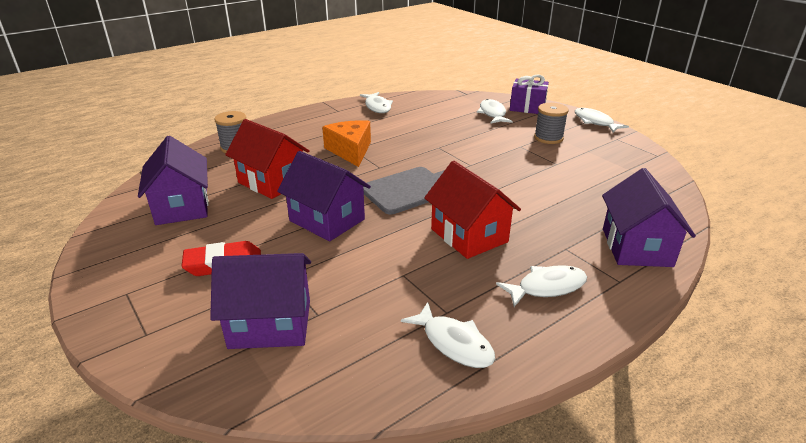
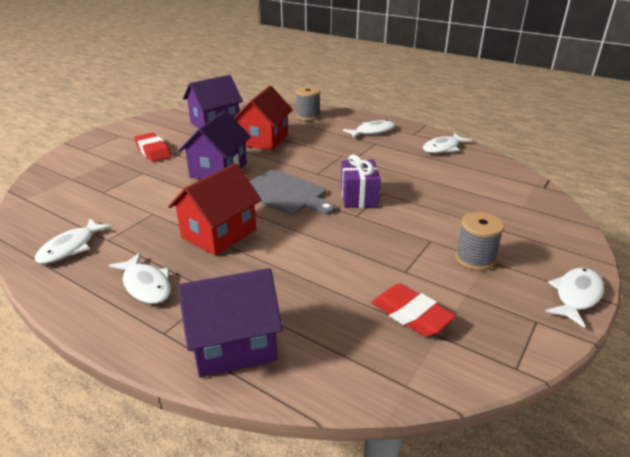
camera: 70 degrees right, 0 degrees up
purple house [210,253,311,349] -> none
orange cheese [322,120,371,167] -> none
white fish [477,99,513,124] -> white fish moved to [343,120,395,138]
purple gift [510,74,549,114] -> purple gift moved to [341,154,381,208]
none -> red eraser [371,284,456,337]

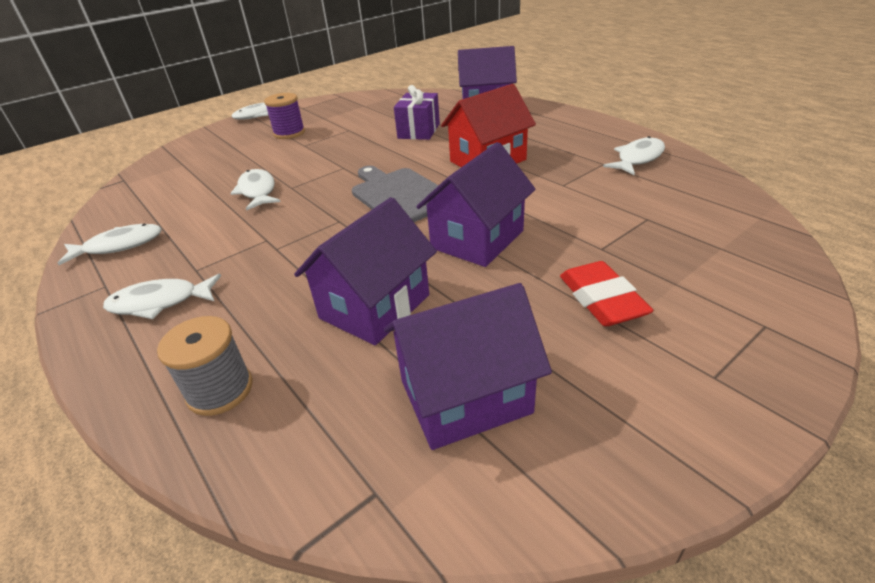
camera: 160 degrees left, 5 degrees up
white fish [109,253,171,304] -> white fish moved to [230,169,281,211]
red house [234,86,293,150] -> purple house [294,197,437,345]
purple gift [341,154,381,208] -> purple gift moved to [394,85,440,140]
red eraser [371,284,456,337] -> none
grey spool [455,212,504,271] -> purple spool [264,93,305,139]

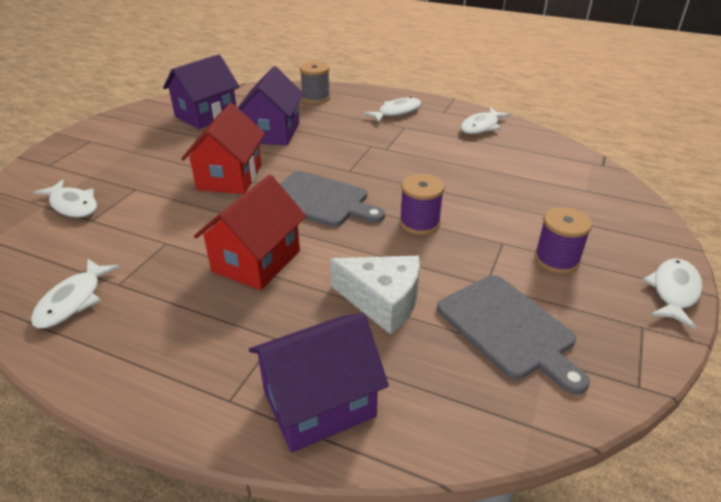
camera: 150 degrees right, 0 degrees up
white fish [230,169,281,211] -> white fish moved to [34,179,97,218]
purple gift [394,85,440,140] -> white cheese [330,256,420,335]
purple house [416,142,535,267] -> red house [181,103,265,194]
red eraser [560,261,653,326] -> none
none -> purple spool [400,174,444,235]
none -> grey cutting board [437,275,590,394]

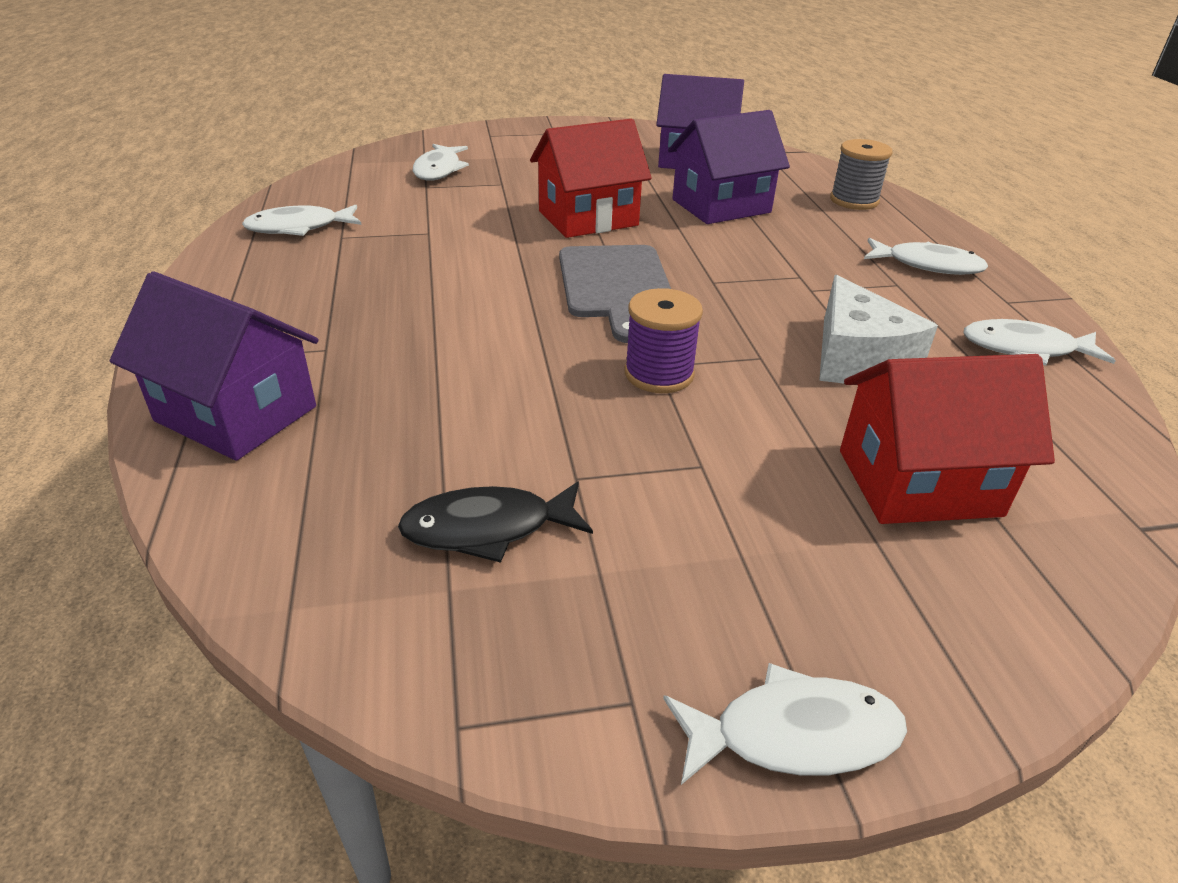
camera: 55 degrees right, 0 degrees up
red house [194,175,306,290] -> red house moved to [840,354,1055,524]
white cheese [330,256,420,335] -> white cheese moved to [819,275,938,383]
grey cutting board [437,275,590,394] -> black fish [398,482,593,563]
purple spool [534,207,592,274] -> none

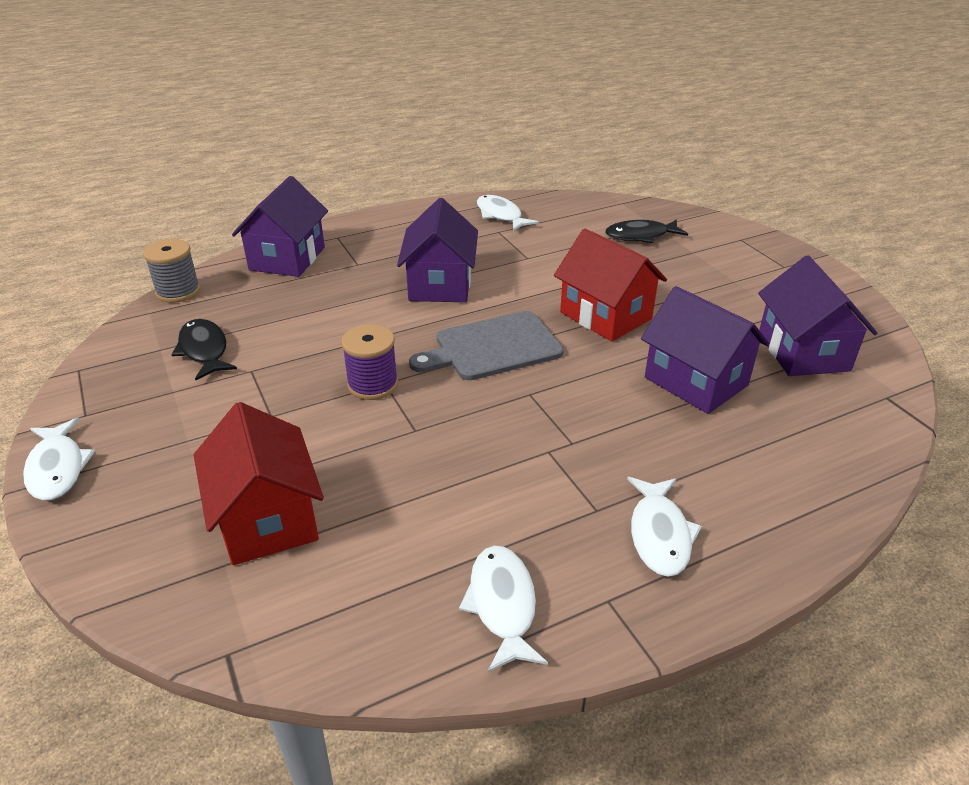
camera: 75 degrees right, 0 degrees up
white fish [413,144,469,181] -> black fish [605,219,688,243]
white cheese [819,275,938,383] -> none
grey spool [830,139,893,210] -> grey spool moved to [143,239,200,303]
none -> purple house [397,198,478,302]

